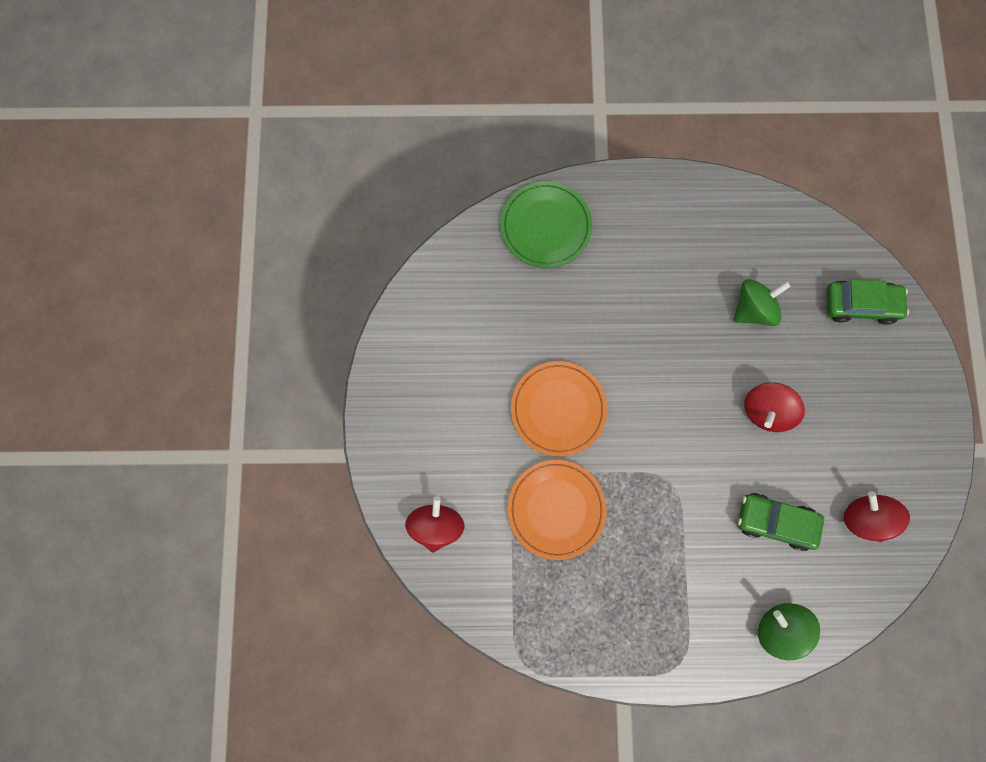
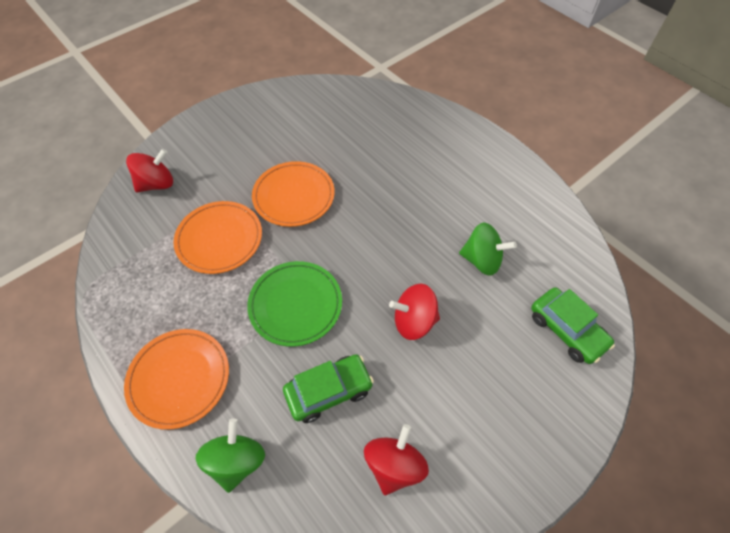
camera: 50 degrees right, 20 degrees down
green plate [501,181,592,268] -> green plate moved to [247,261,342,347]
green car [738,493,824,551] -> green car turned 90 degrees clockwise [283,354,374,423]
none -> orange plate [124,329,229,430]

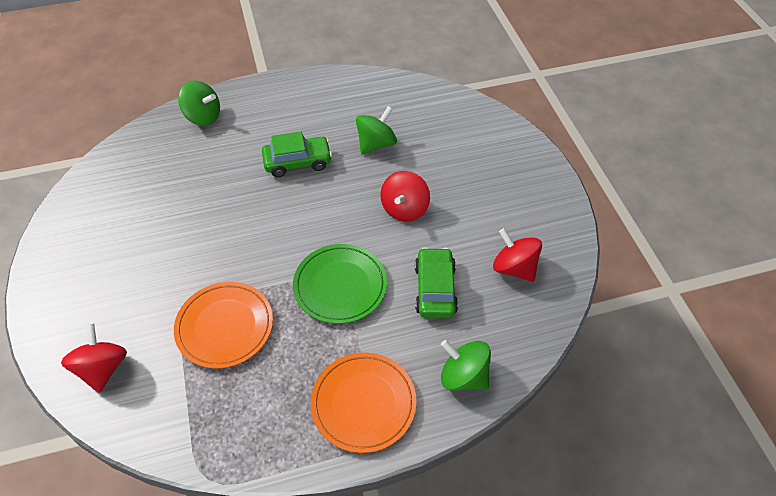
camera: 65 degrees left, 5 degrees down
orange plate [252,161,335,227] -> none
green car [531,287,615,364] -> green car moved to [262,131,332,177]
none -> green spinning top [178,80,220,126]

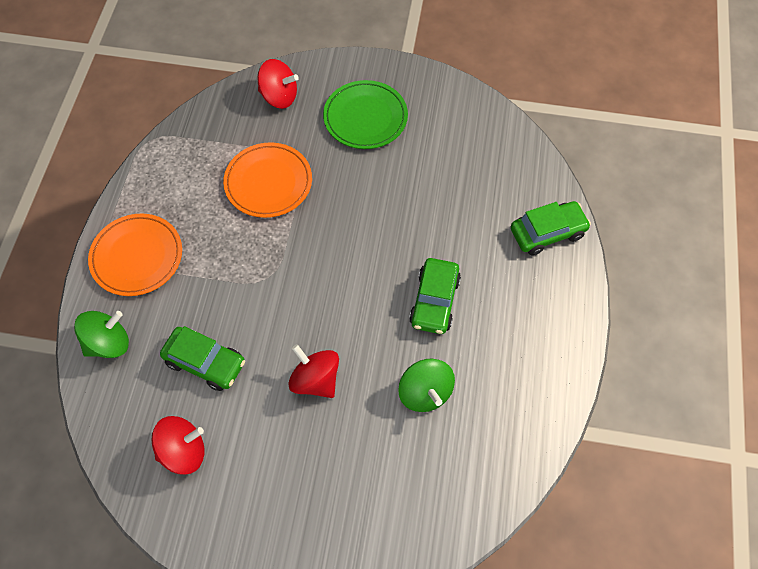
camera: 115 degrees right, 10 degrees up
green spinning top [178,80,220,126] -> green car [511,201,591,255]
green plate [293,244,387,324] -> green plate moved to [323,80,408,149]

